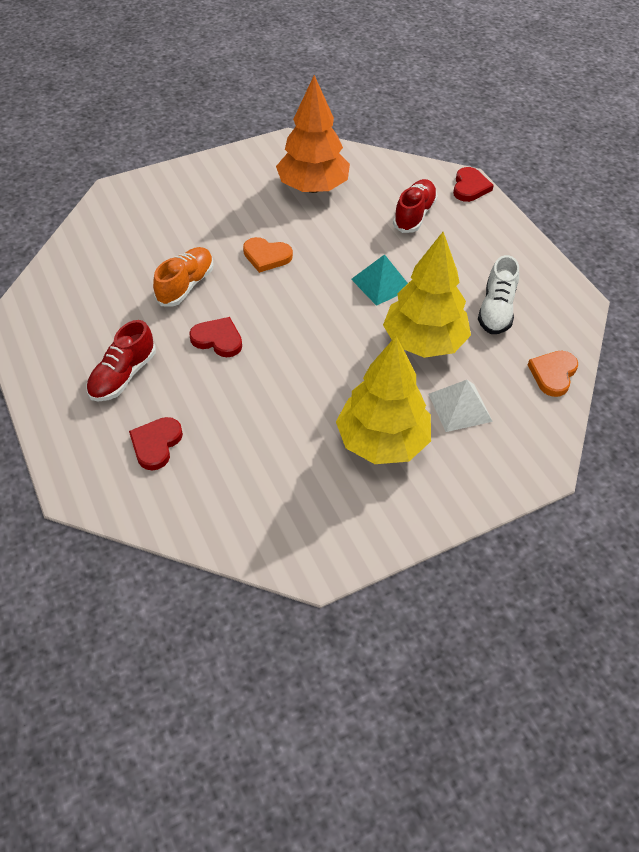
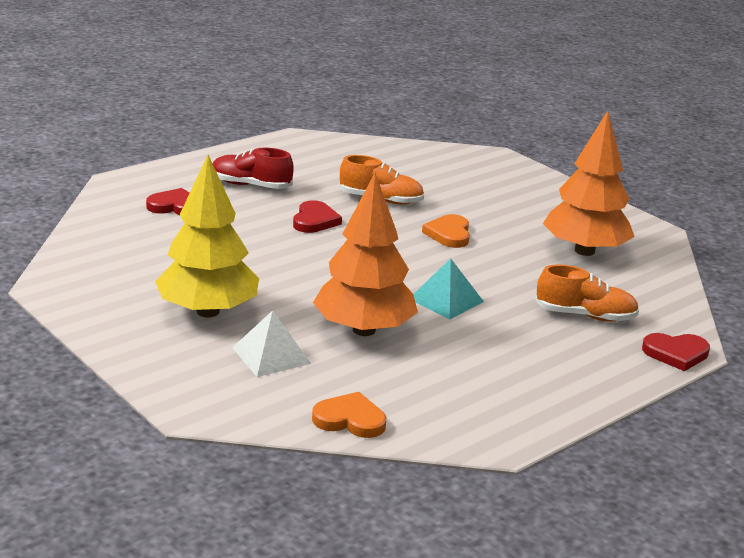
camera: 75 degrees right, 25 degrees down
yellow tree [383,232,471,358] -> orange tree [313,173,418,336]
red shoe [393,179,438,233] -> orange shoe [535,265,639,322]
white shoe [478,255,519,334] -> none

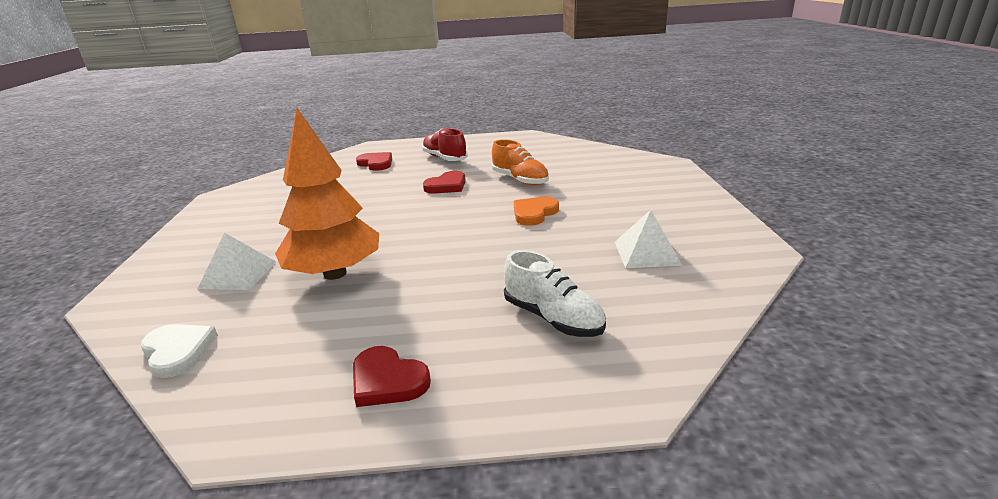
camera: 40 degrees right, 0 degrees up
yellow tree [155,155,259,317] -> none
orange heart [312,392,386,438] -> white heart [141,324,218,378]
turquoise pyramid [413,258,484,320] -> none
orange shoe [535,265,639,322] -> white shoe [504,250,606,337]
orange tree [543,111,635,256] -> white pyramid [615,210,682,268]
red heart [642,333,710,371] -> red heart moved to [353,346,431,407]

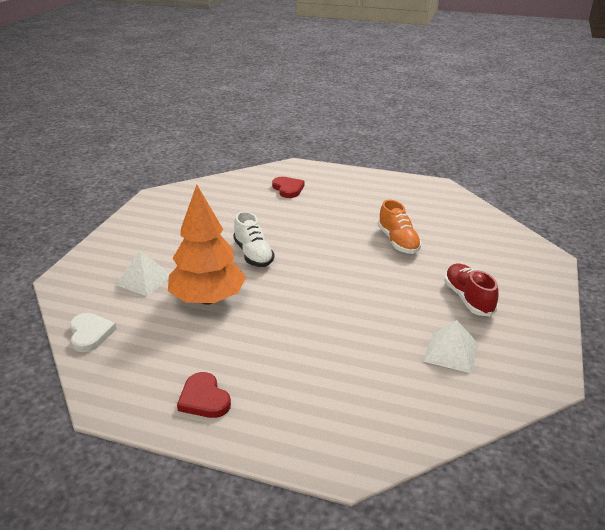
camera: 20 degrees right, 5 degrees up
red shoe [422,129,468,161] -> red shoe moved to [444,264,499,316]
red heart [423,171,466,194] -> none
white shoe [504,250,606,337] -> white shoe moved to [233,211,275,267]
orange heart [514,197,559,226] -> none

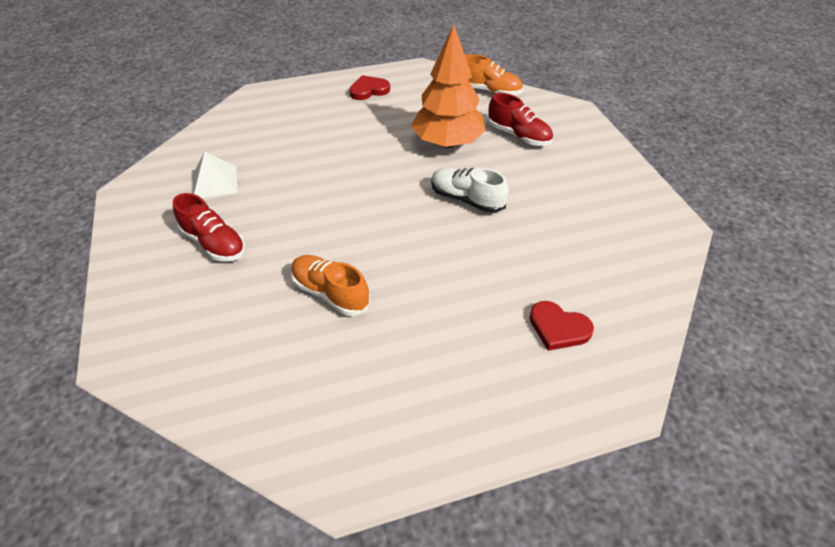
camera: 145 degrees right, 15 degrees up
white heart [70,313,116,352] -> orange shoe [465,54,523,95]
white pyramid [116,251,170,296] -> red shoe [488,93,553,146]
red heart [177,372,231,418] -> red heart turned 45 degrees counterclockwise [349,75,390,100]

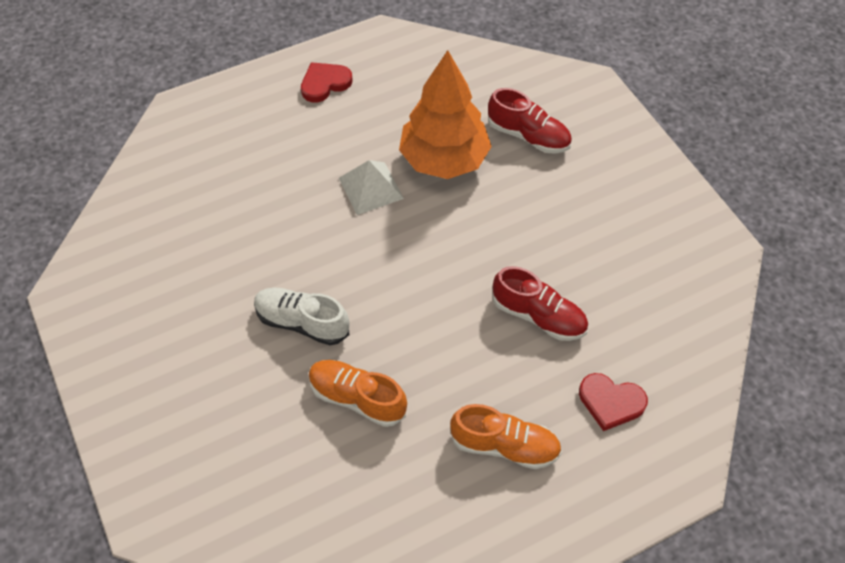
camera: 10 degrees left, 10 degrees up
red shoe [173,193,245,261] -> red shoe moved to [493,266,588,341]
white pyramid [193,151,238,198] -> white pyramid moved to [339,160,404,215]
white shoe [431,168,509,213] -> white shoe moved to [254,288,349,345]
orange shoe [465,54,523,95] -> orange shoe moved to [450,404,562,469]

